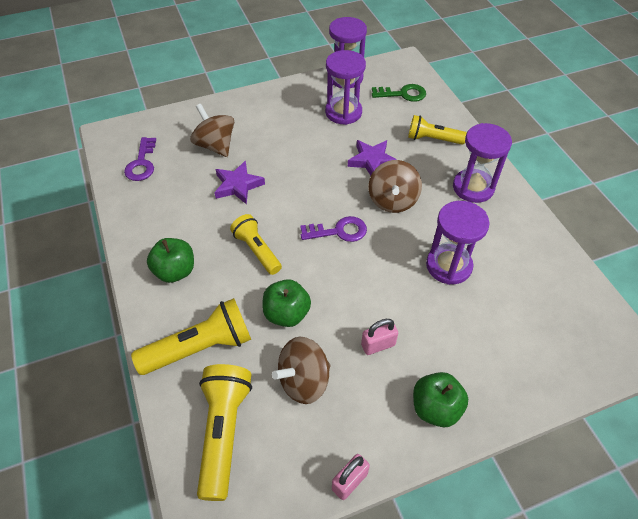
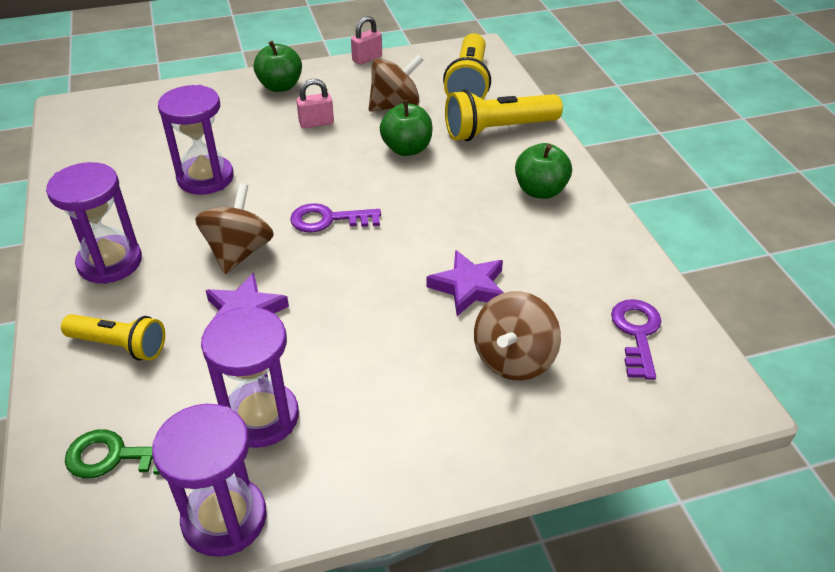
camera: 175 degrees left, 10 degrees down
brown spinning top [190,104,234,157] -> brown spinning top turned 60 degrees clockwise [474,291,561,380]
yellow flashlight [230,214,282,275] -> none

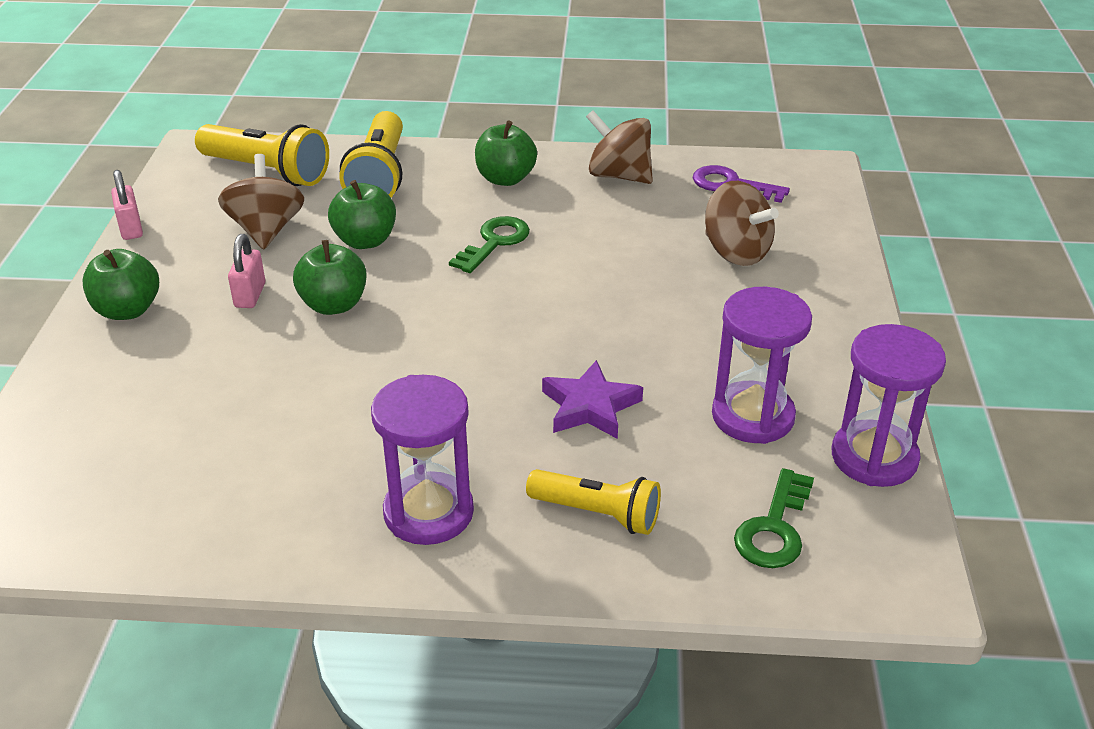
camera: 70 degrees left, 5 degrees down
yellow flashlight [61,314,165,360] -> yellow flashlight turned 75 degrees clockwise [526,469,661,535]
purple hourglass [158,85,234,195] -> none
brown spinning top [195,183,274,274] -> brown spinning top moved to [586,110,653,184]
purple key [290,203,381,233] -> none
purple star [426,250,504,316] -> none
none -> green apple [293,240,366,315]
none -> green key [449,216,530,273]

